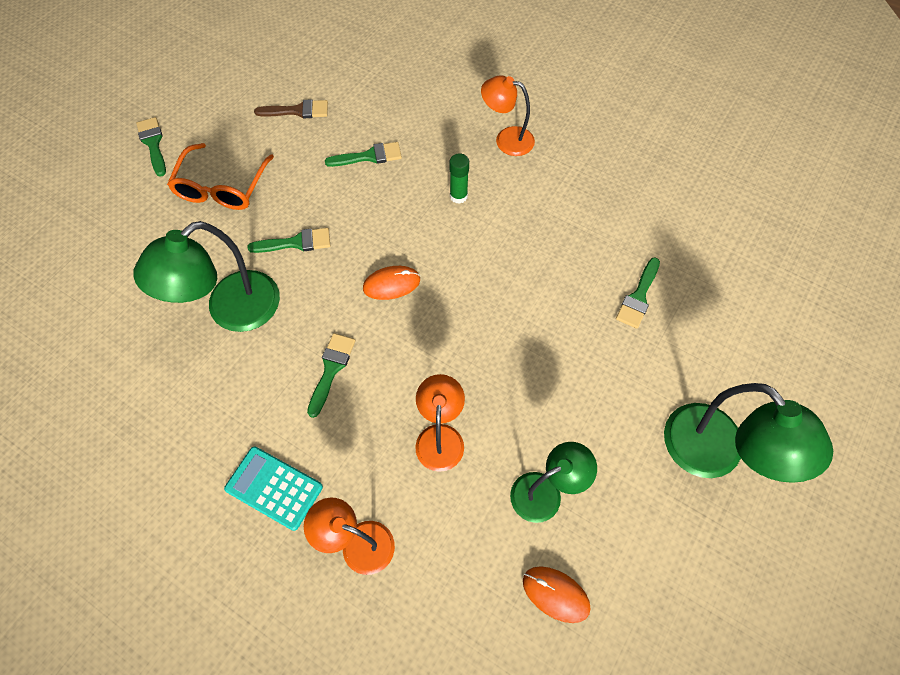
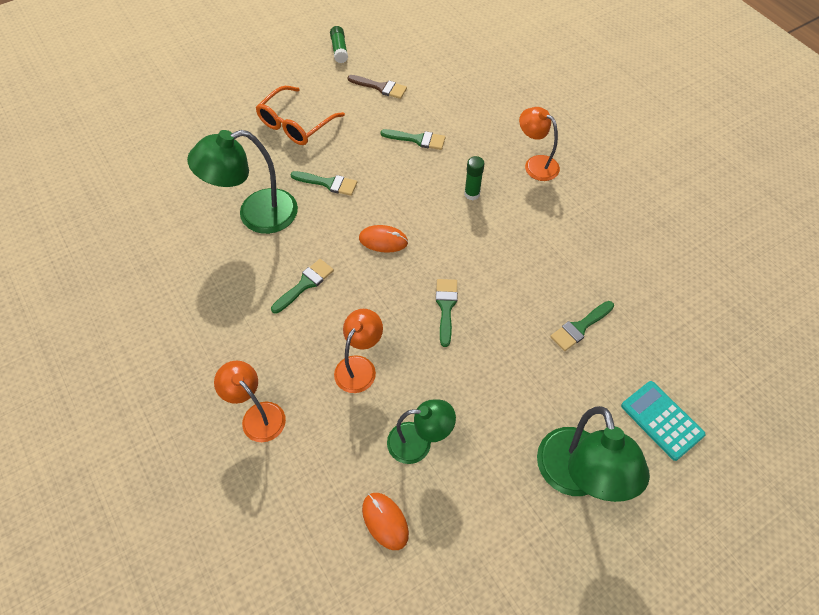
camera: 25 degrees right, 5 degrees down
green brush [136,117,166,177] -> green brush moved to [436,279,458,347]
turquoise calculator [224,447,323,531] -> turquoise calculator moved to [621,381,706,461]
none -> green glue stick [330,26,348,63]

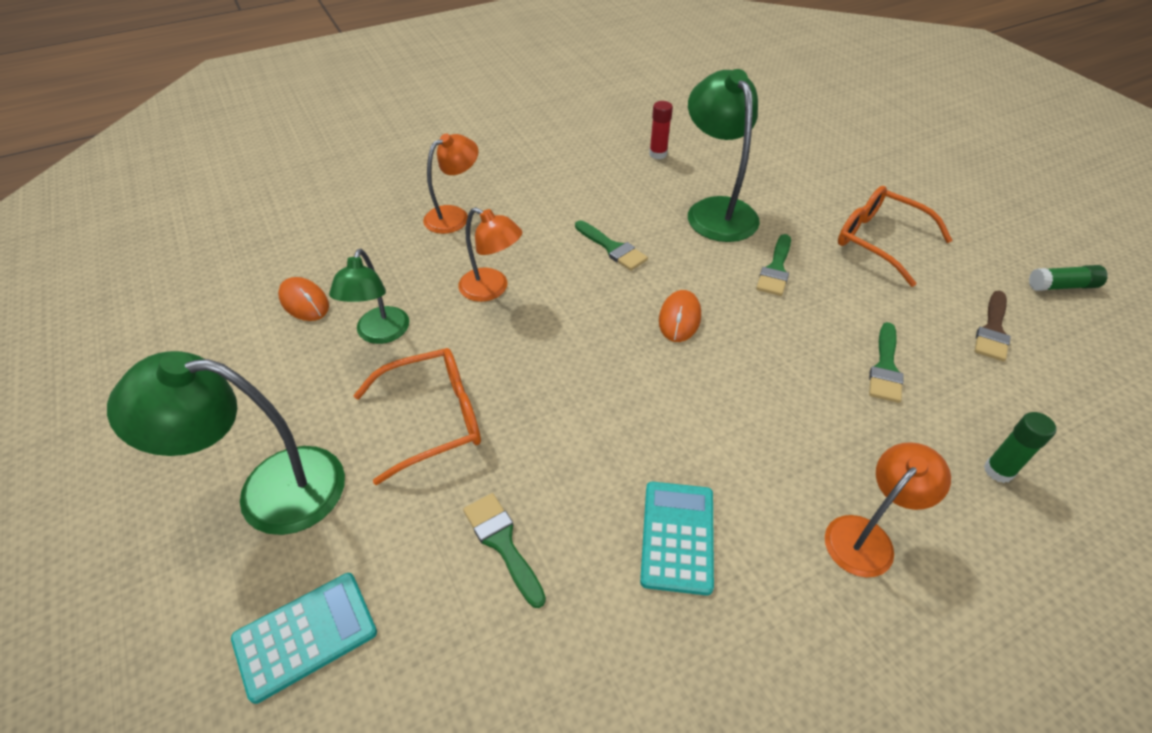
camera: 95 degrees right, 10 degrees down
orange mouse [362,493,409,550] -> orange mouse turned 75 degrees clockwise [278,277,329,321]
green brush [436,279,458,347] -> none
green glue stick [464,156,485,200] -> green glue stick moved to [984,412,1057,483]
none -> orange glasses [353,348,481,485]
none -> turquoise calculator [640,482,714,596]
none -> red glue stick [649,101,673,159]

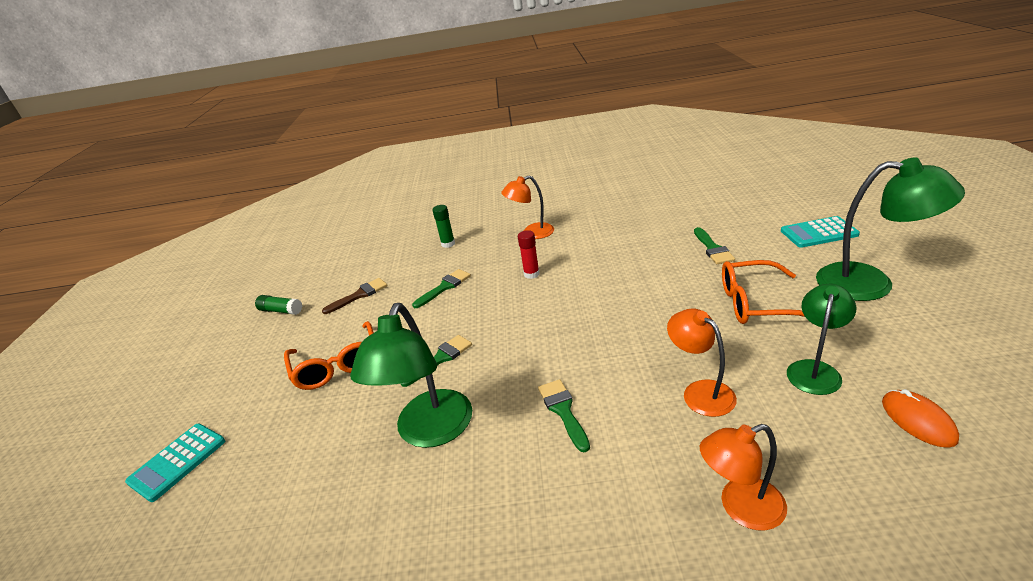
camera: 150 degrees left, 15 degrees down
turquoise calculator [640,482,714,596] -> turquoise calculator moved to [125,424,225,502]
red glue stick [649,101,673,159] -> red glue stick moved to [518,230,540,279]
orange mouse [659,290,701,342] -> none

